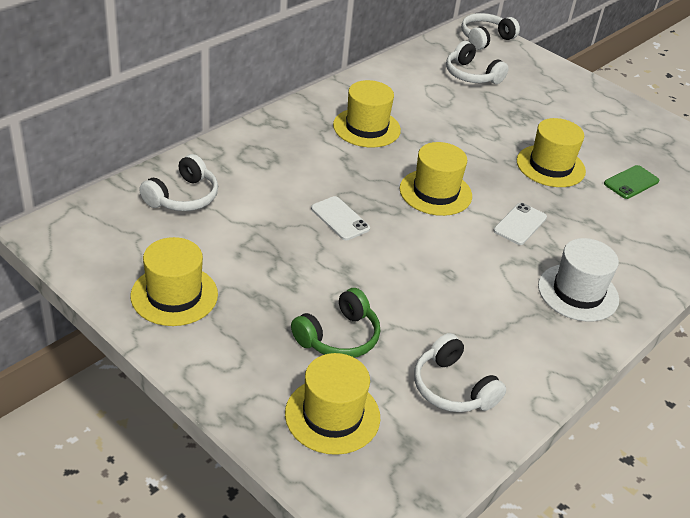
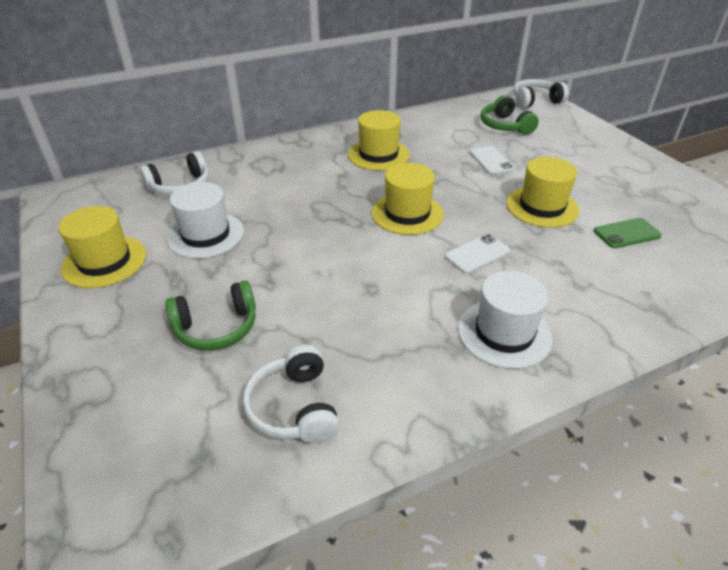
camera: 25 degrees right, 0 degrees up
yellow hat [285,353,380,455] -> none
white phone [311,196,370,240] -> white phone moved to [470,146,515,175]
white headphones [446,41,508,84] -> green headphones [480,95,539,135]
none -> white hat [166,182,244,259]

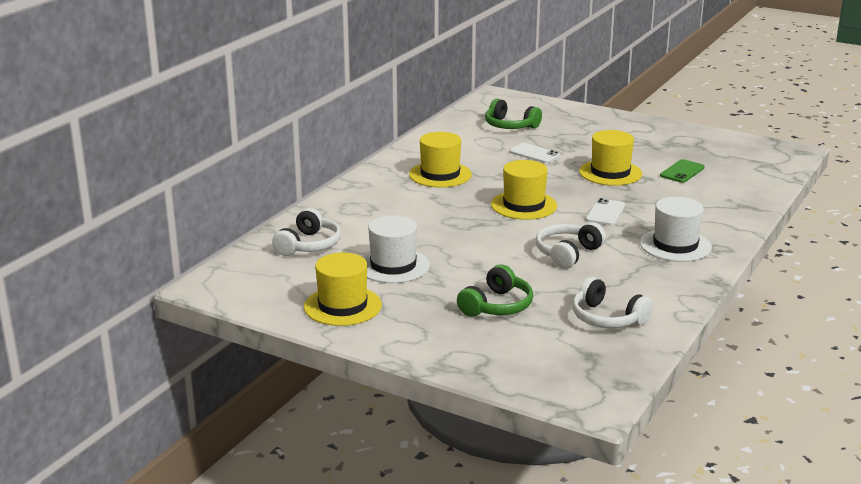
camera: 35 degrees left, 15 degrees down
white headphones [513,79,569,108] -> white headphones moved to [536,222,606,269]

